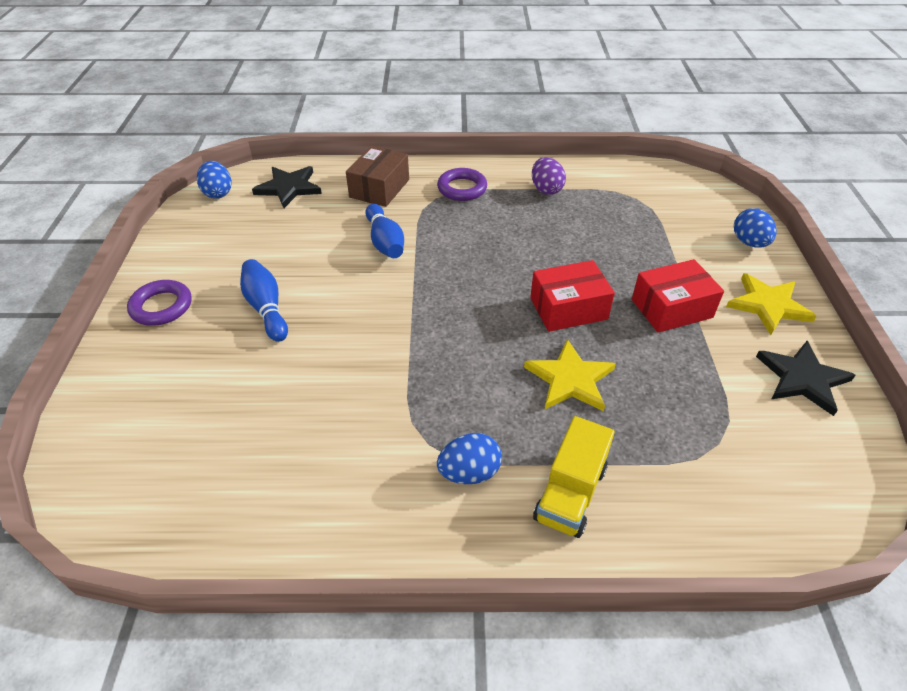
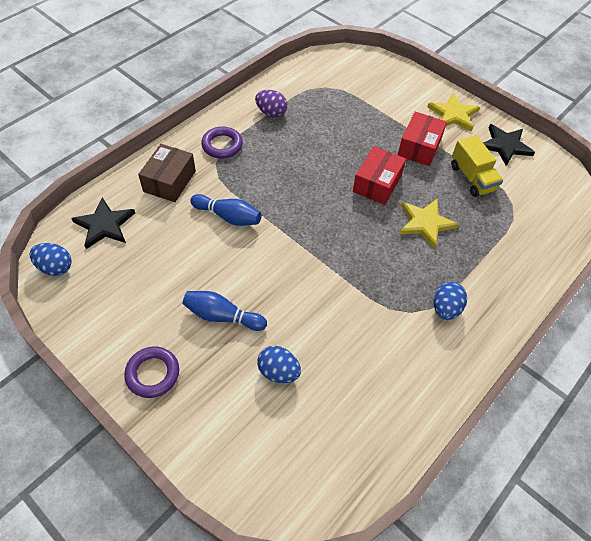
camera: 50 degrees left, 10 degrees up
brown box [346,146,409,207] -> brown box turned 45 degrees clockwise [138,144,196,202]
yellow truck [533,416,615,538] -> yellow truck moved to [451,135,503,197]
blue egg [734,208,777,247] -> blue egg moved to [257,346,301,383]

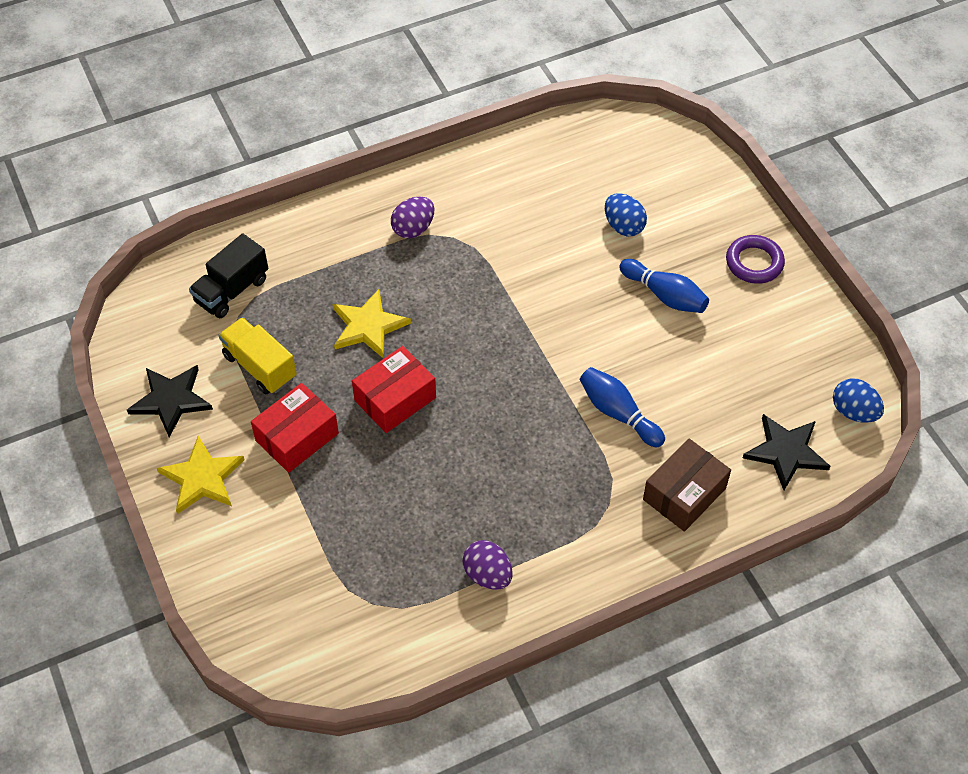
camera: 155 degrees left, 0 degrees up
purple ring [201,127,243,158] -> none
blue egg [434,282,467,320] -> purple egg [391,197,434,239]
yellow truck [451,135,503,197] -> yellow truck turned 45 degrees counterclockwise [218,317,297,394]
none -> black truck [189,234,268,318]

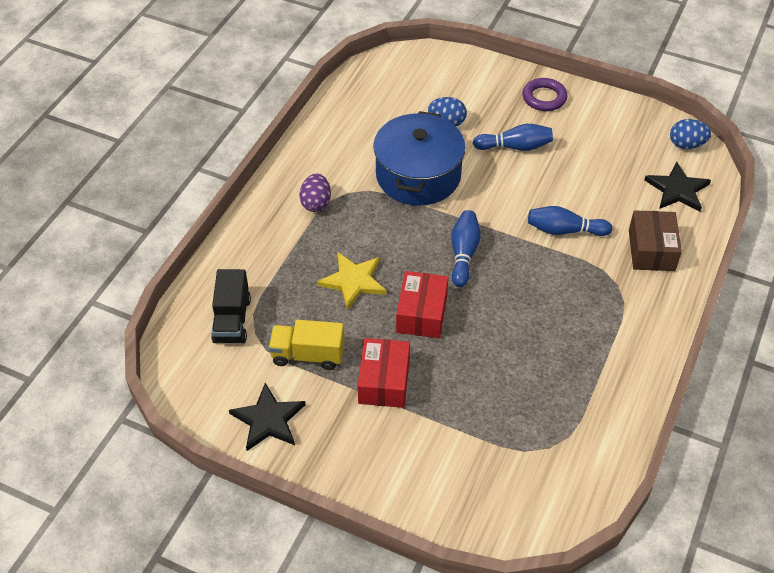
camera: 40 degrees left, 5 degrees down
yellow star [157,436,245,514] -> none
purple egg [463,540,512,590] -> none
none -> blue pot [373,111,466,206]
none -> blue bowling pin [451,210,481,287]

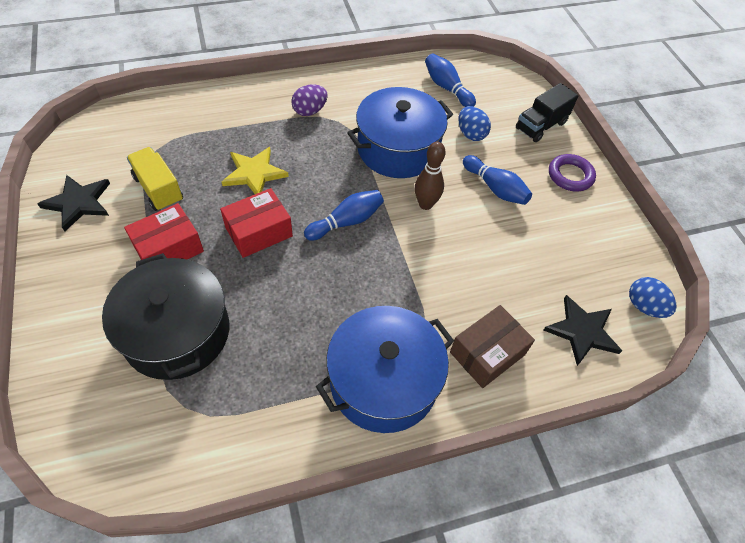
camera: 45 degrees right, 5 degrees up
black truck [211,269,251,343] -> black truck moved to [516,83,579,142]
blue bowling pin [528,206,612,236] -> blue bowling pin moved to [425,54,476,107]
none -> black pot [102,253,229,380]
none -> blue pot [316,306,454,433]
none -> brown bowling pin [415,142,446,210]

